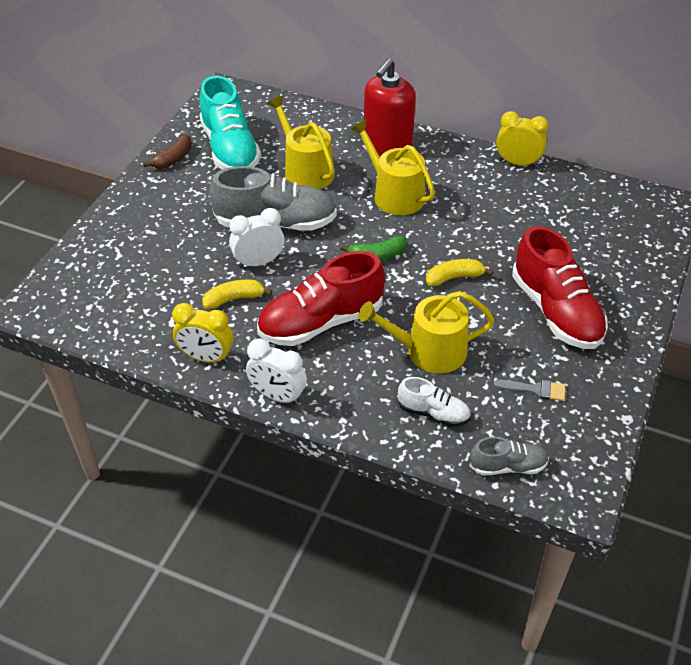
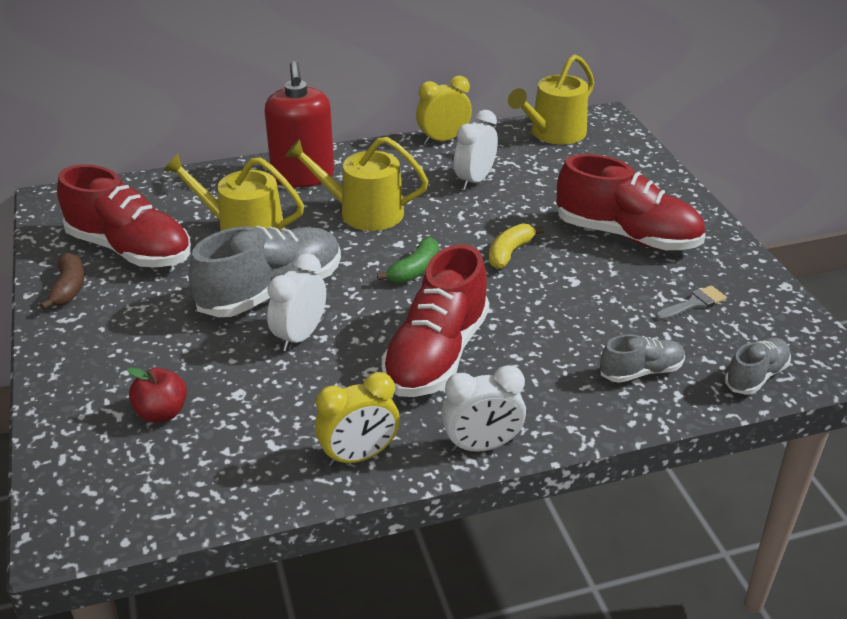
camera: 40 degrees left, 10 degrees down
turquoise shoe [199,75,261,170] -> red shoe [57,164,191,267]
yellow banana [202,279,272,309] -> none
yellow watering can [358,291,495,373] -> yellow watering can moved to [508,54,594,144]
white shoe [398,377,471,427] -> grey shoe [600,334,685,383]
none -> red apple [127,367,187,423]
none -> white clock [454,110,498,190]

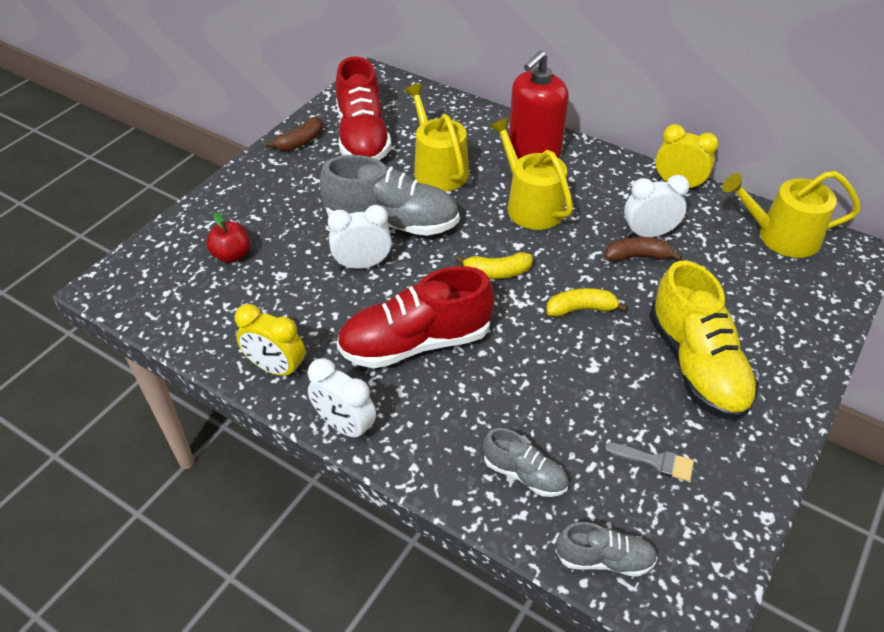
camera: 50 degrees right, 10 degrees up
green banana [377,237,439,283] -> yellow banana [456,252,533,279]
red shoe [557,154,706,250] -> yellow shoe [649,261,759,420]
none -> brown banana [605,237,682,262]

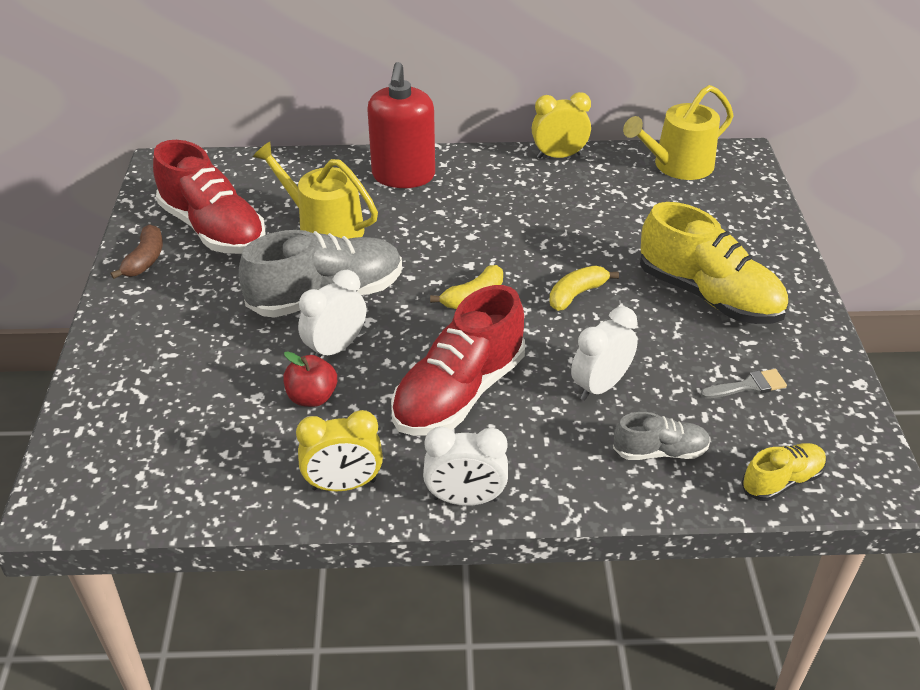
camera: 35 degrees left, 5 degrees down
red apple [206,212,250,263] -> red apple moved to [283,351,337,407]
yellow watering can [490,118,573,230] -> none
grey shoe [556,522,658,577] -> yellow shoe [742,443,826,501]
brown banana [605,237,682,262] -> none
white clock [624,175,689,237] -> white clock moved to [571,307,638,400]

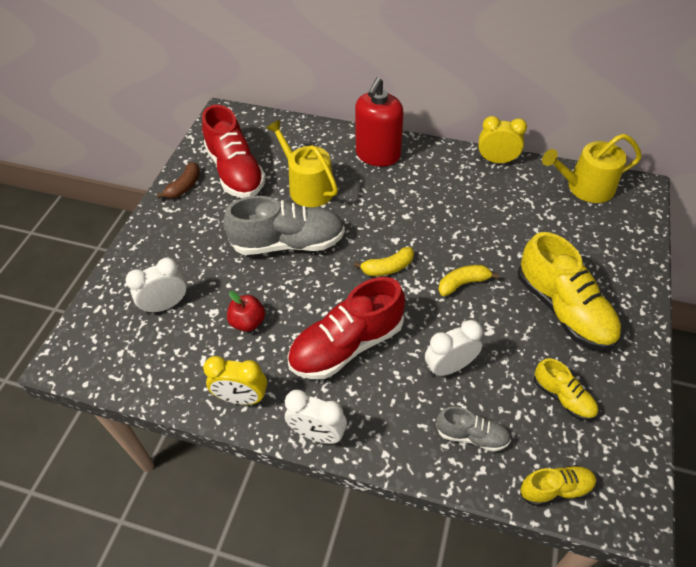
camera: 20 degrees right, 10 degrees up
white clock [298,270,366,357] -> white clock moved to [126,258,186,314]
grey brush [700,369,787,398] -> yellow shoe [534,358,598,421]

